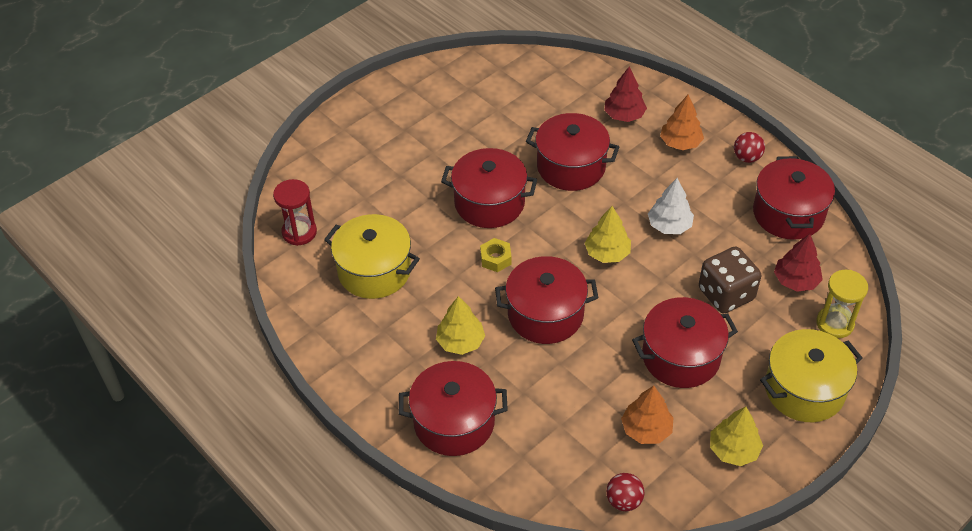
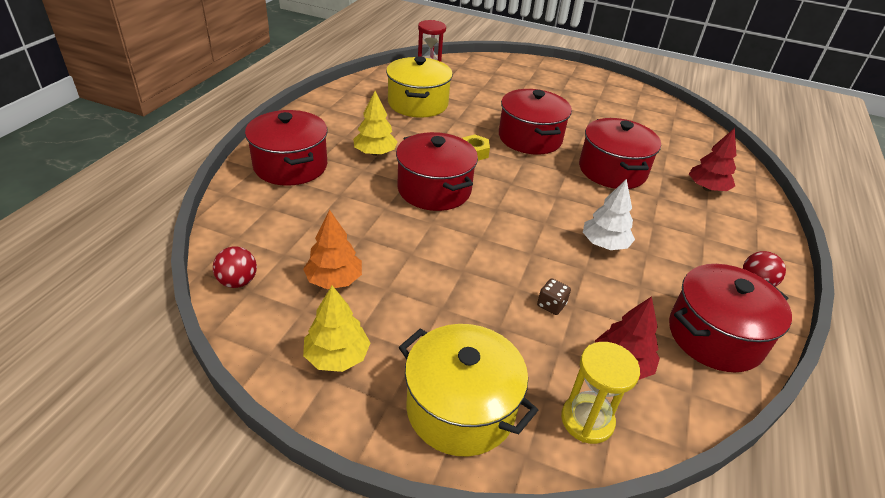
camera: 60 degrees right, 10 degrees down
yellow tree [585,206,631,263] -> none
red pot [632,297,738,388] -> none
orange tree [660,95,704,150] -> none
brown dice [699,247,761,314] -> brown dice [537,279,571,315], size x0.45

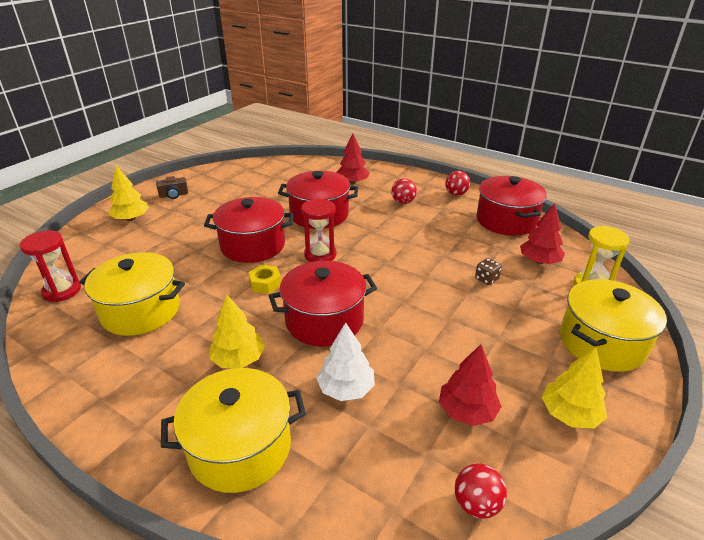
camera: 75 degrees left, 5 degrees down
red pot [245,110,328,186] -> yellow pot [161,368,306,493]
orange tree [303,209,362,289] -> red tree [439,344,502,426]
white tree [583,179,635,250] -> white tree moved to [316,322,375,401]
none -> yellow tree [109,165,149,221]
none -> brown camera [156,176,188,199]
none -> red hourglass [301,198,337,262]
none -> red ball [391,178,417,204]

